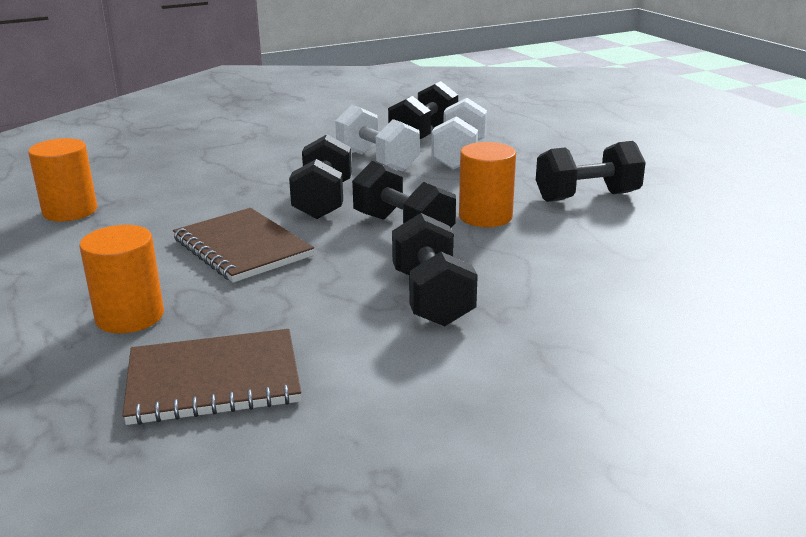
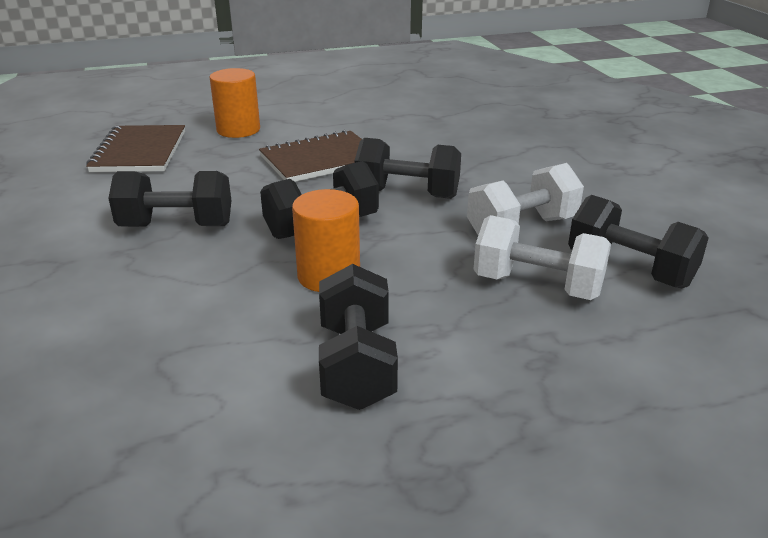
camera: 100 degrees right, 5 degrees up
orange cylinder [28,138,97,221] -> none

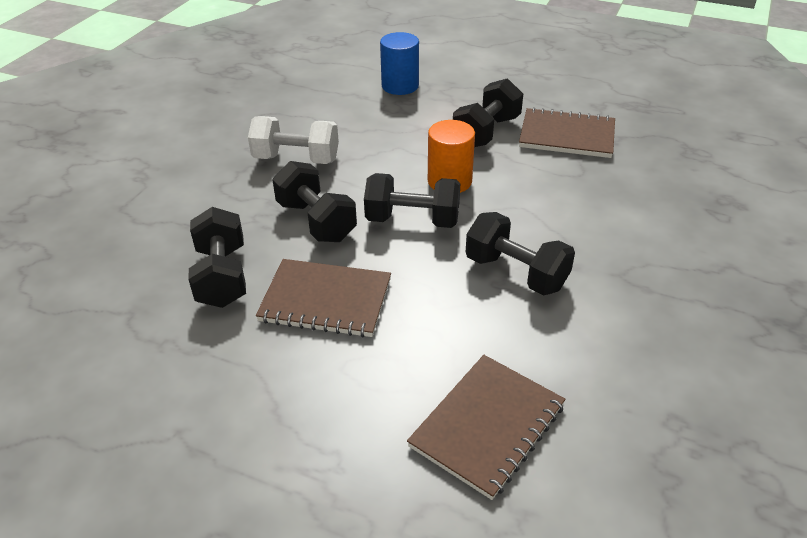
camera: 140 degrees left, 10 degrees up
orange cylinder [210,68,260,138] -> none
white dumbbell [474,215,611,300] -> none
black dumbbell [568,195,709,288] -> black dumbbell moved to [188,207,246,308]
none -> blue cylinder [380,32,419,95]
none -> brown notebook [519,107,615,158]

